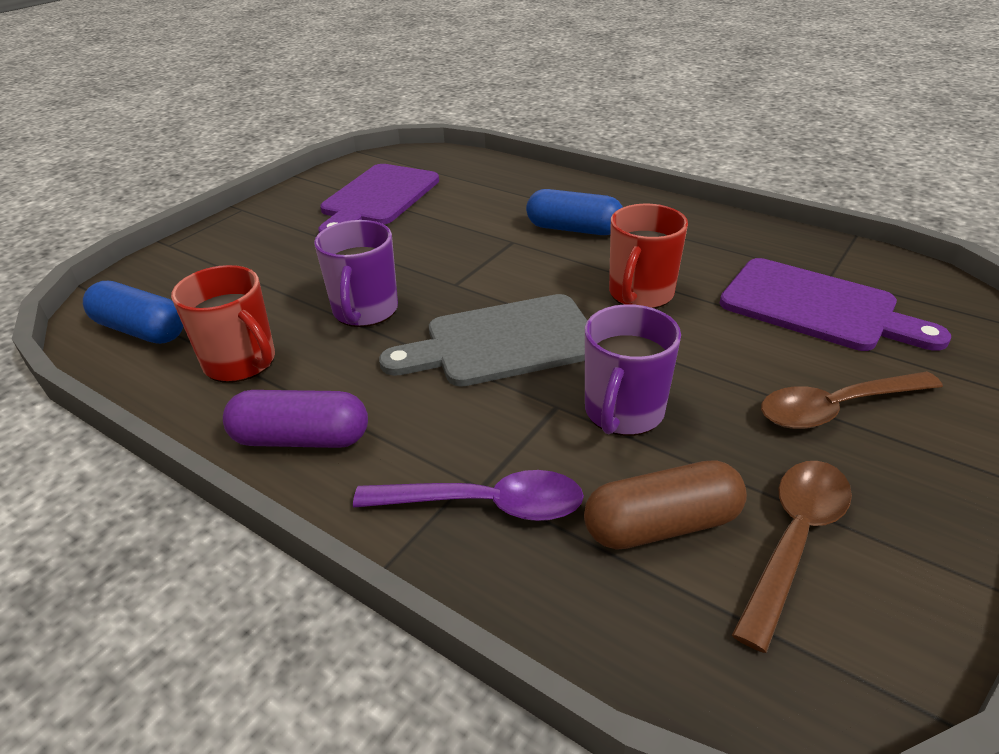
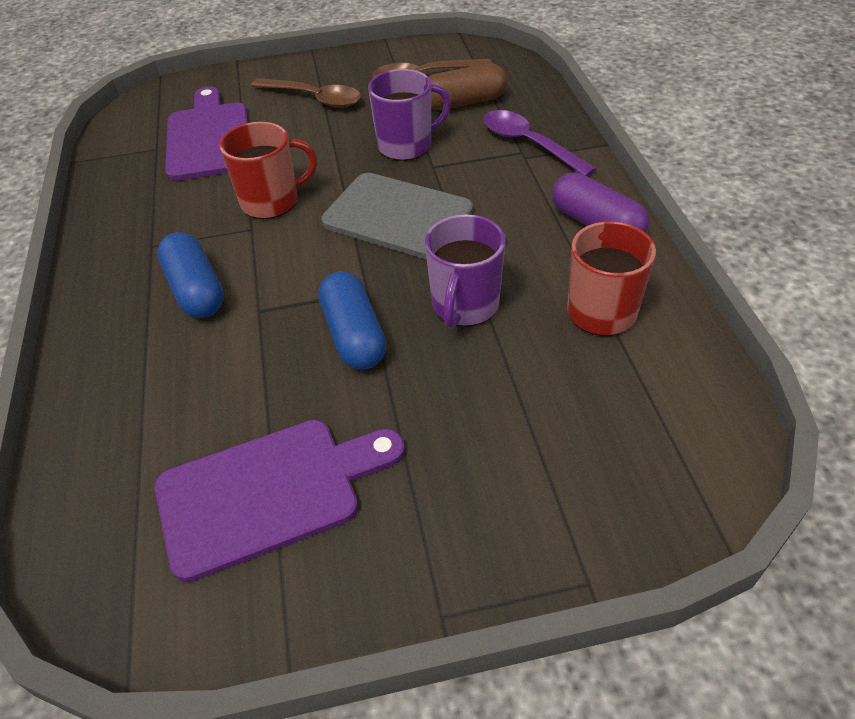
camera: 135 degrees left, 10 degrees up
blue capsule [83,281,184,344] -> blue capsule moved to [318,271,386,370]
purple mug [314,220,398,327] -> purple mug turned 150 degrees clockwise [425,214,506,328]
brown capsule [584,460,747,550] -> brown capsule turned 45 degrees counterclockwise [428,63,507,110]

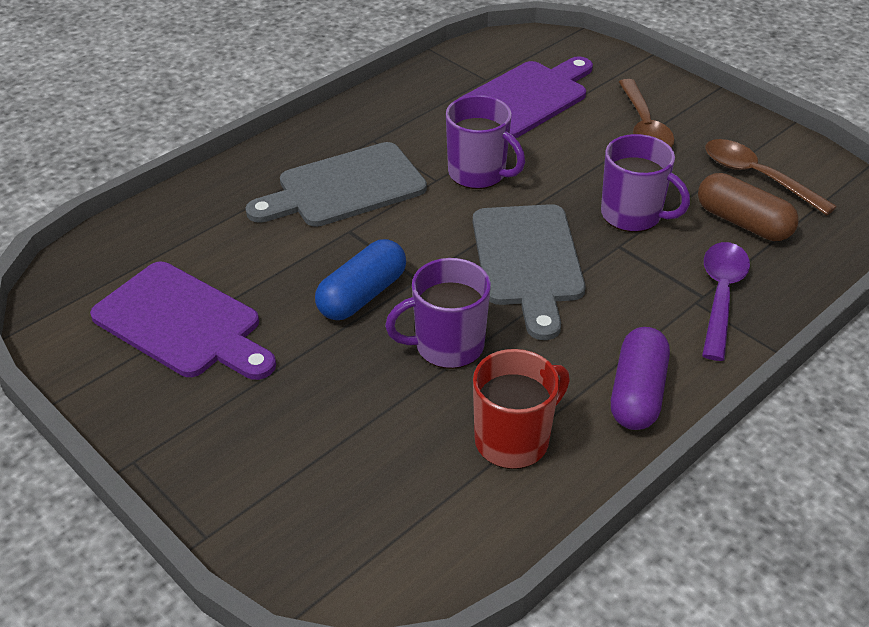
camera: 55 degrees right, 5 degrees down
blue capsule [157,232,224,318] -> grey cutting board [246,142,427,227]
red mug [220,122,317,219] -> purple mug [446,95,525,189]

